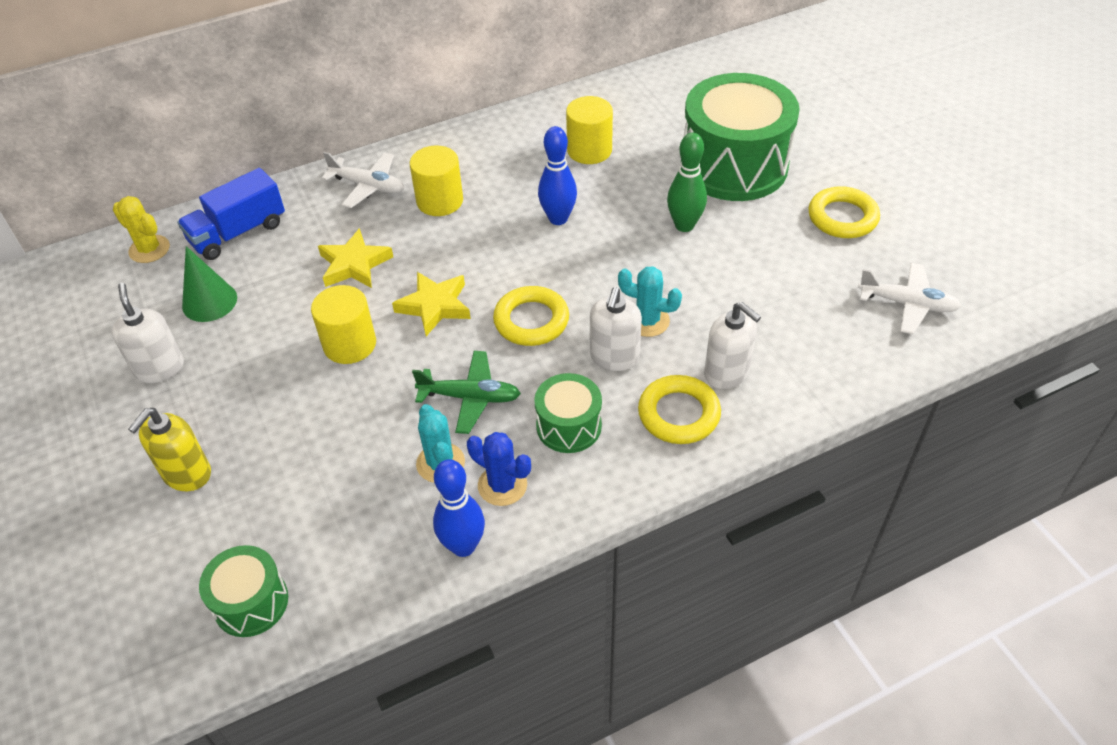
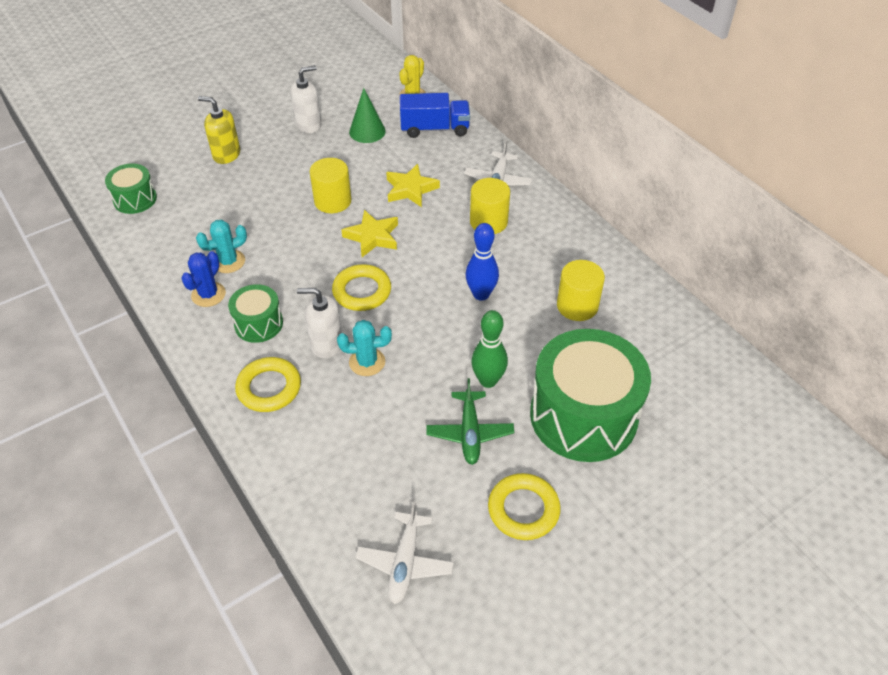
camera: 80 degrees right, 0 degrees up
blue truck [177,168,285,260] -> blue truck turned 135 degrees clockwise [400,93,470,138]
green plane [412,351,521,434] -> green plane moved to [426,378,514,465]
blue bowling pin [433,459,485,557] -> none
turquoise cactus [618,266,682,337] -> turquoise cactus turned 75 degrees clockwise [337,320,392,376]
white soap dispenser [704,302,761,389] -> none

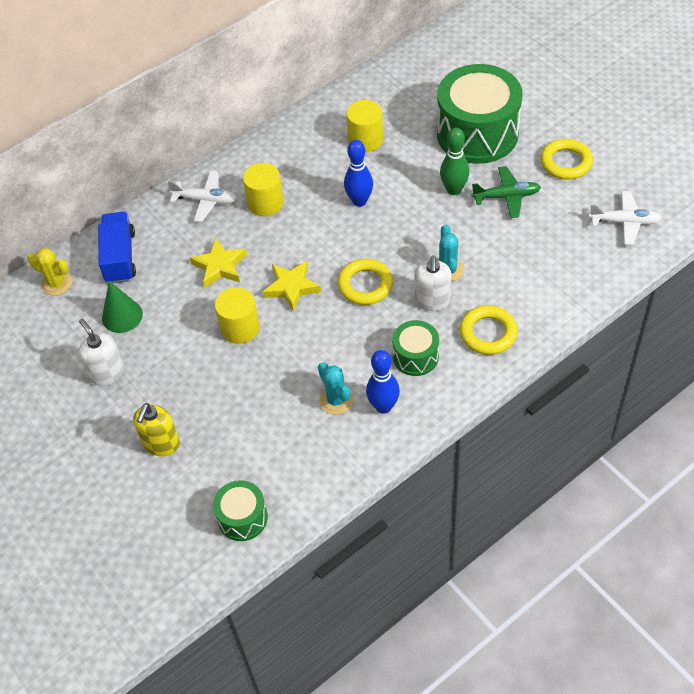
camera: 90 degrees left, 5 degrees up
blue cactus [181,251,226,307] -> blue bowling pin [366,350,400,414]

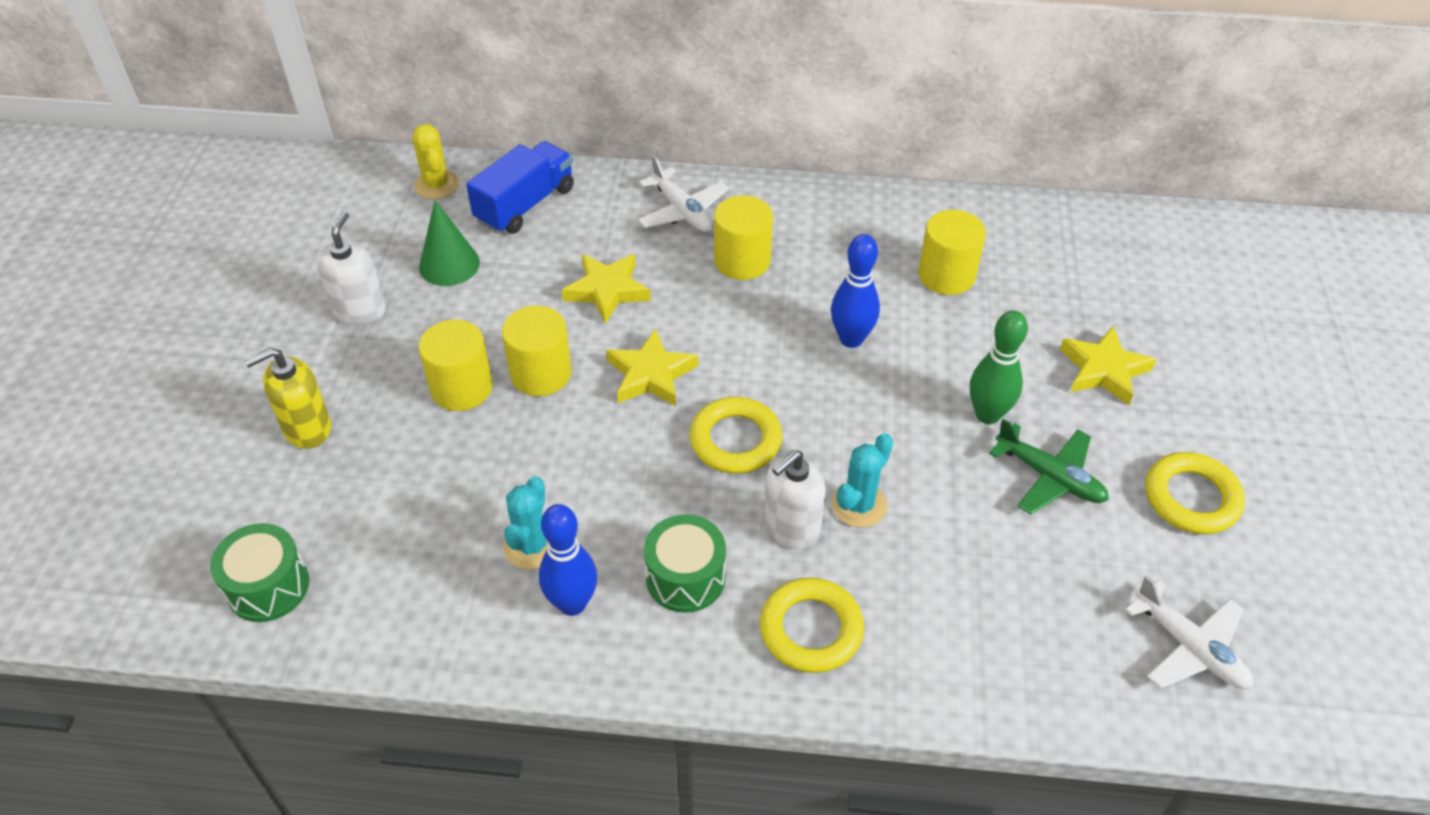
camera: 40 degrees right, 5 degrees down
green drum [437,64,523,164] -> yellow star [1060,326,1157,405]
none -> yellow cylinder [419,319,493,411]

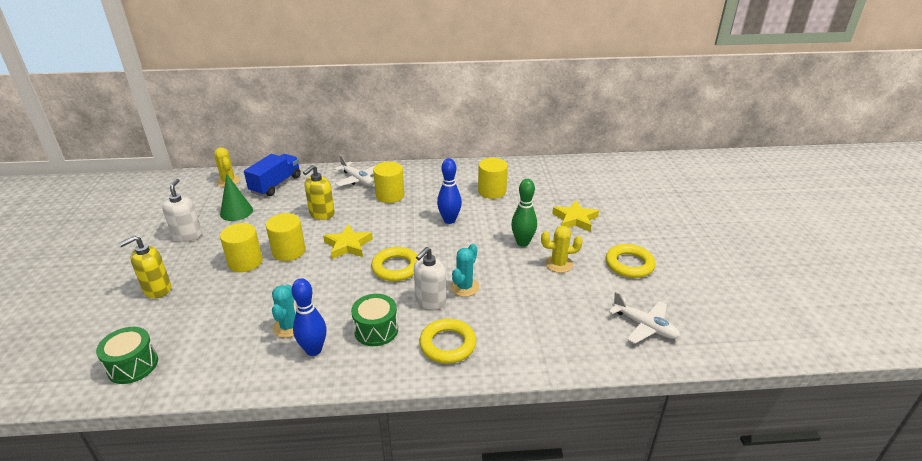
camera: 10 degrees left, 15 degrees down
yellow star [562,254,651,324] -> yellow soap dispenser [303,165,335,220]
green plane [989,419,1109,514] -> yellow cactus [541,226,583,273]

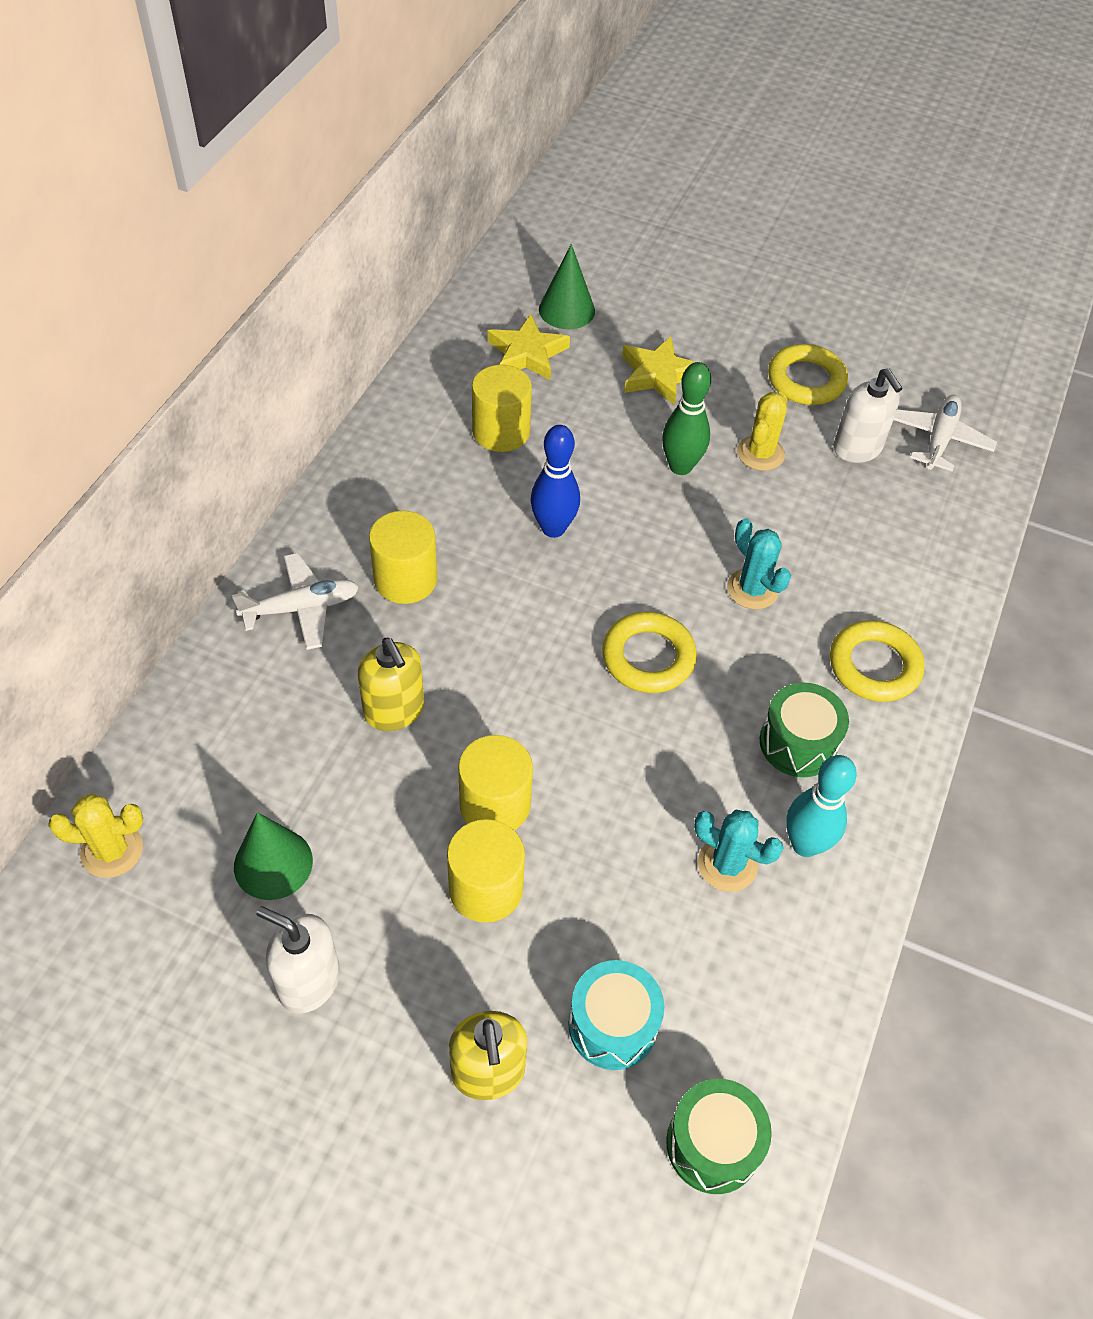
camera: 65 degrees left, 20 degrees up
blue truck [244,154,301,196] -> none
blue bowling pin [291,278,326,356] -> turquoise bowling pin [786,755,857,857]
yellow star [323,224,373,259] -> yellow star moved to [487,314,570,380]
white soap dispenser [414,247,446,310] -> white soap dispenser moved to [833,368,903,463]
white plane [609,292,680,344] -> white plane turned 45 degrees counterclockwise [894,395,997,471]
none -> green cone [539,244,595,329]
none -> turquoise drum [568,960,664,1070]

